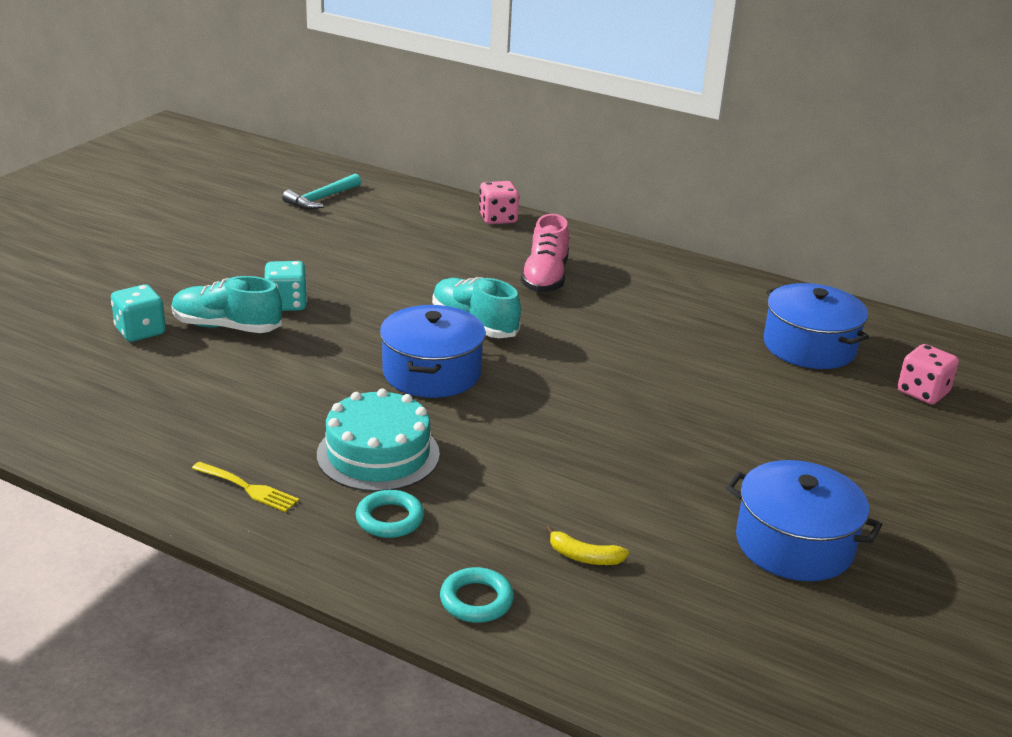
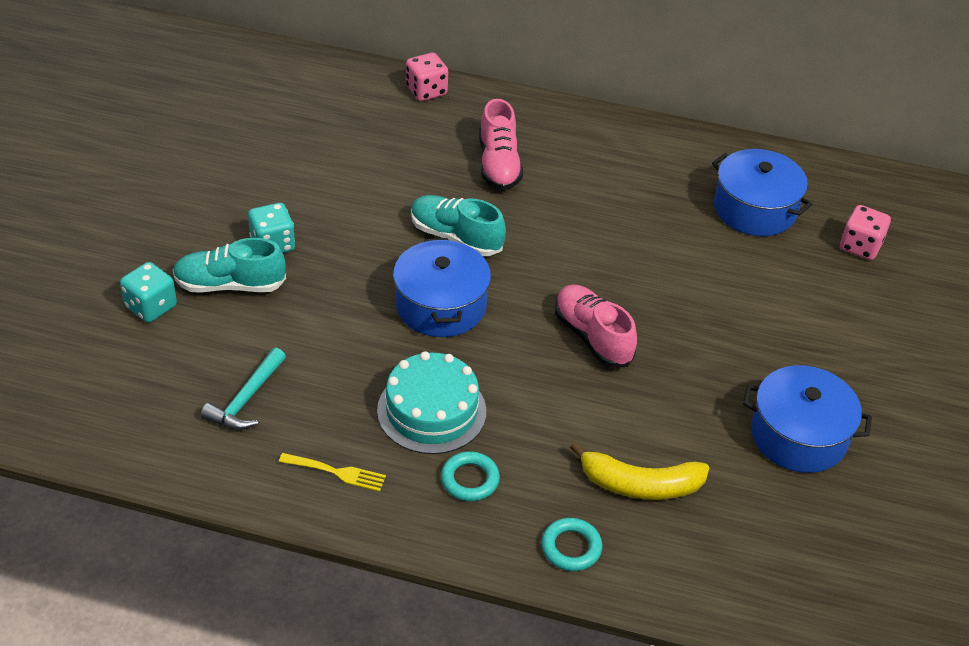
camera: 15 degrees left, 15 degrees up
turquoise hammer [282,173,361,209] -> turquoise hammer moved to [201,348,286,430]
yellow banana [545,525,629,565] -> yellow banana [570,441,709,500], size x1.89
none -> pink shoe [555,284,637,368]

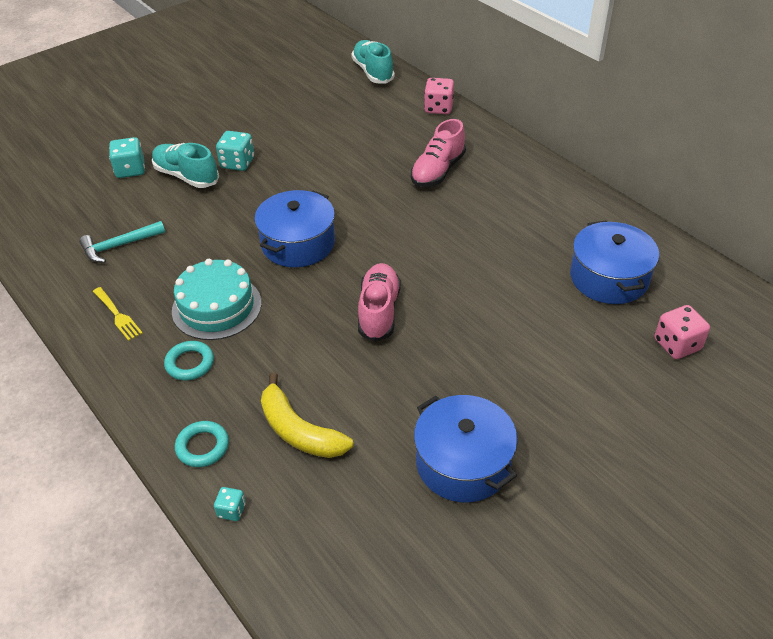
camera: 40 degrees right, 0 degrees up
turquoise shoe [411,195,506,256] -> turquoise shoe moved to [351,40,395,84]
none -> turquoise dice [214,487,246,521]

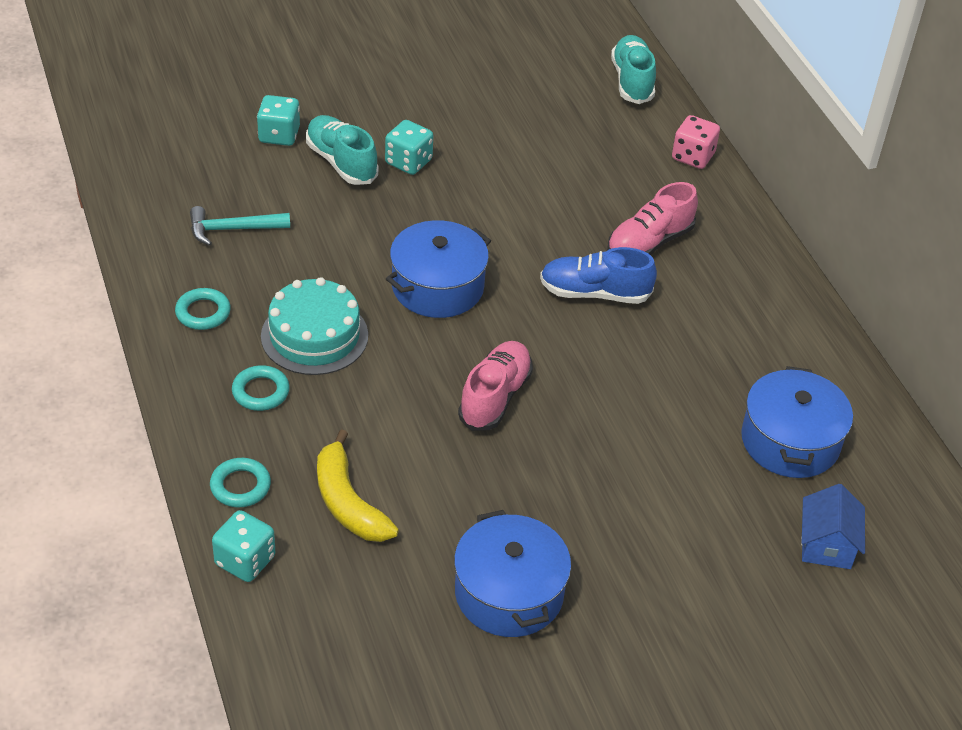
camera: 15 degrees right, 0 degrees up
yellow fork [93,287,143,341] -> turquoise ring [175,288,231,330]
turquoise dice [214,487,246,521] -> turquoise dice [212,510,275,582], size x1.77
pink dice [655,305,710,359] -> blue house [801,484,865,569]
none -> blue shoe [540,247,657,304]

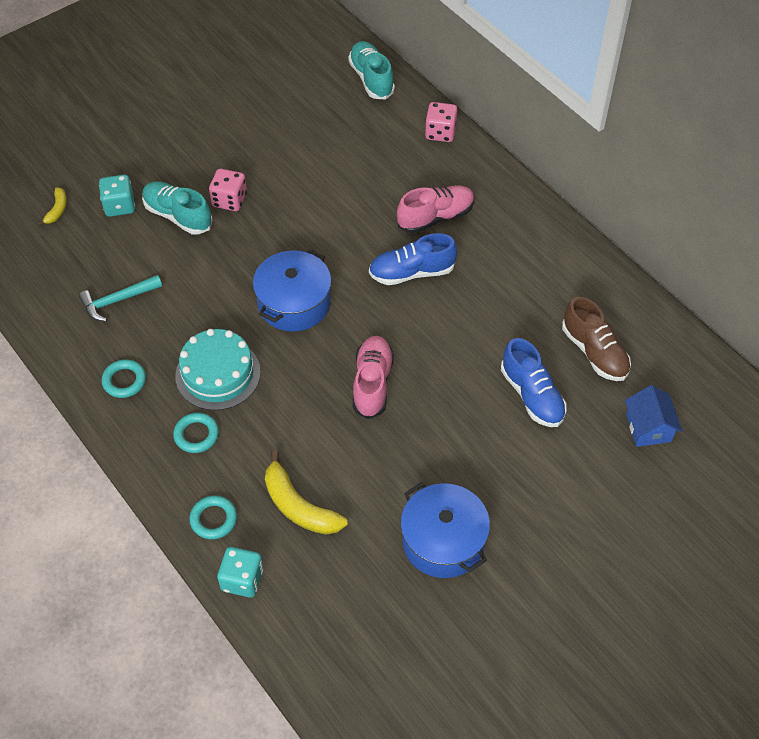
camera: 15 degrees left, 10 degrees up
turquoise dice [385,120,433,175] -> pink dice [209,169,247,211]
pink shoe [607,182,698,255] -> pink shoe turned 150 degrees counterclockwise [397,185,475,233]
blue pot [741,366,853,478] -> brown shoe [562,297,631,381]
none -> yellow banana [38,187,67,226]
none -> blue shoe [501,338,567,427]

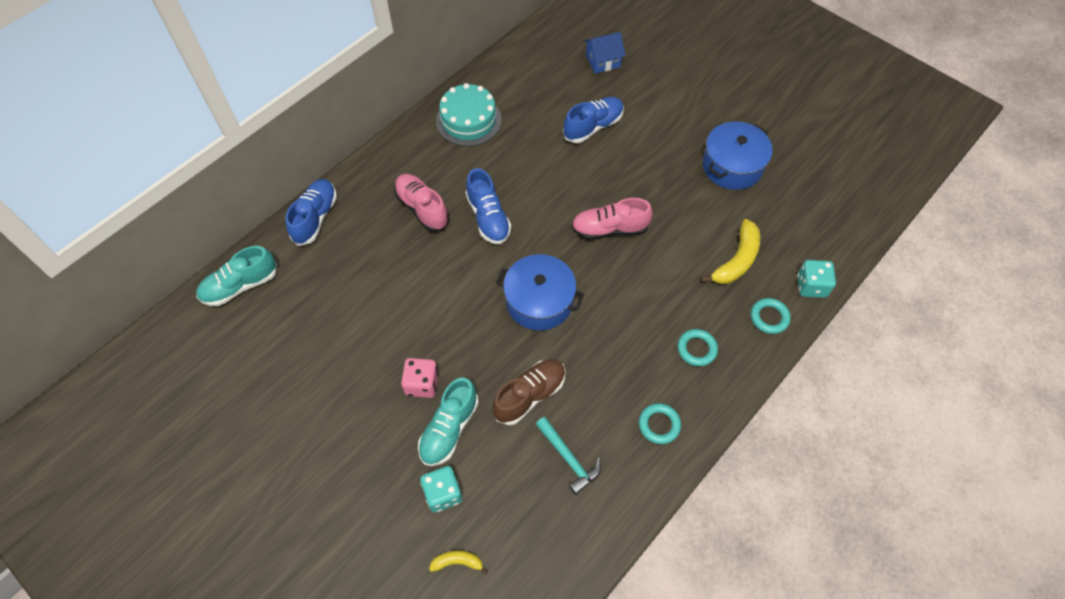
camera: 100 degrees left, 5 degrees up
turquoise cake [175,329,261,411] -> turquoise cake moved to [436,83,502,146]
pink dice [425,102,458,142] -> blue shoe [286,179,337,246]
brown shoe [562,297,631,381] -> brown shoe moved to [492,359,566,425]

